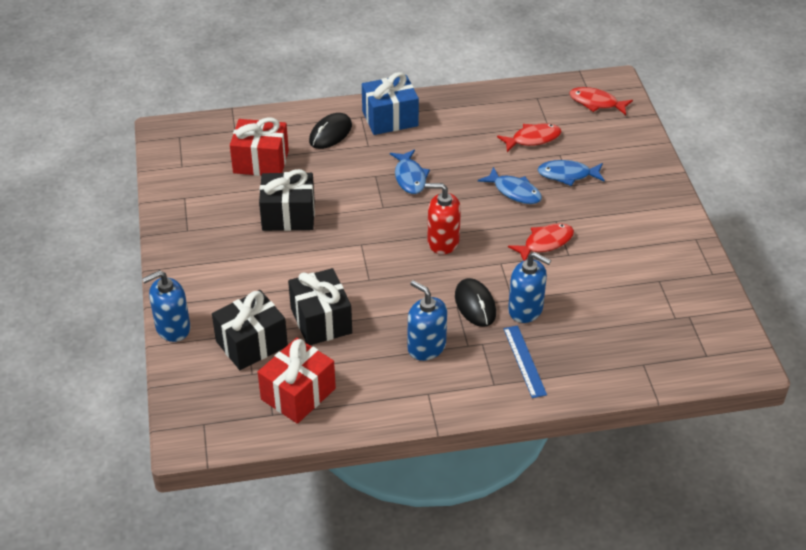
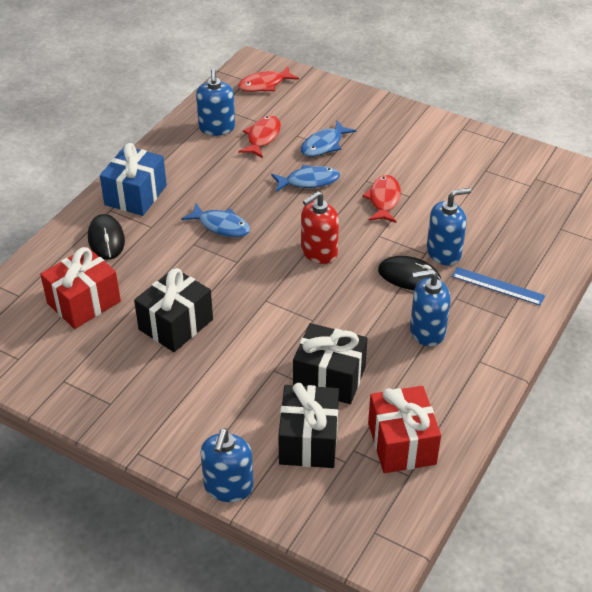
camera: 50 degrees left, 0 degrees up
none -> blue soap dispenser [196,69,235,136]

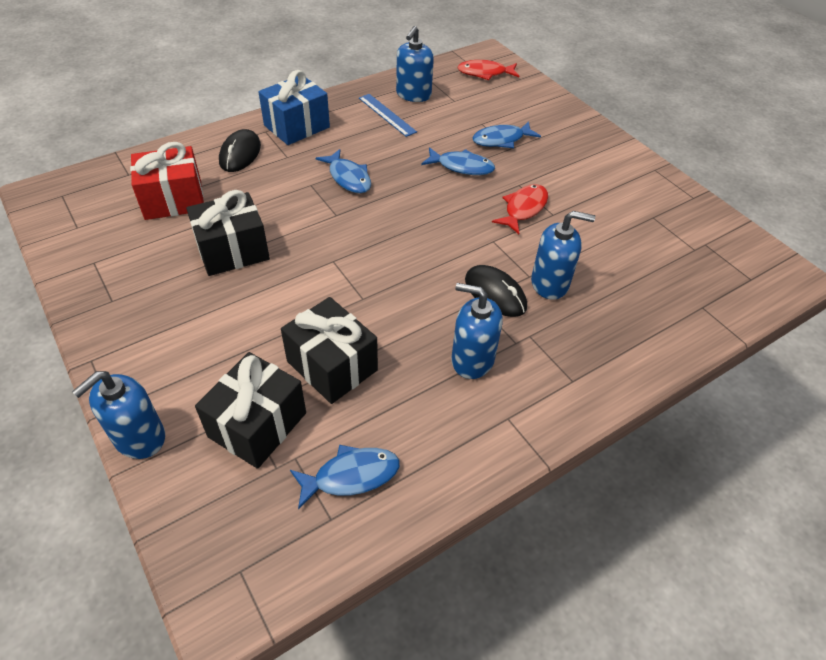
camera: 25 degrees right, 5 degrees up
red fish [238,116,281,158] -> none
red soap dispenser [301,191,339,264] -> none
red gift [368,386,441,473] -> blue fish [290,445,400,510]
blue ruler [452,267,545,306] -> blue ruler moved to [359,94,417,137]

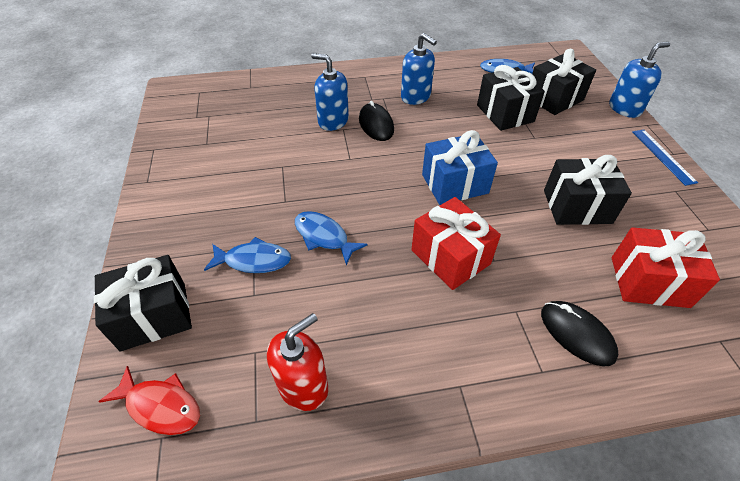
camera: 155 degrees left, 0 degrees up
black mouse [219,129,261,172] -> black mouse turned 75 degrees counterclockwise [541,301,618,366]
blue gift [258,70,330,145] -> blue gift moved to [422,130,498,205]
blue fish [316,149,371,193] -> red gift [411,197,501,290]
blue ruler [359,94,417,137] -> blue ruler moved to [632,130,698,186]
blue soap dispenser [396,26,434,102] -> red soap dispenser [267,313,328,411]
red fish [492,184,548,234] -> none
none -> black gift [94,255,192,351]

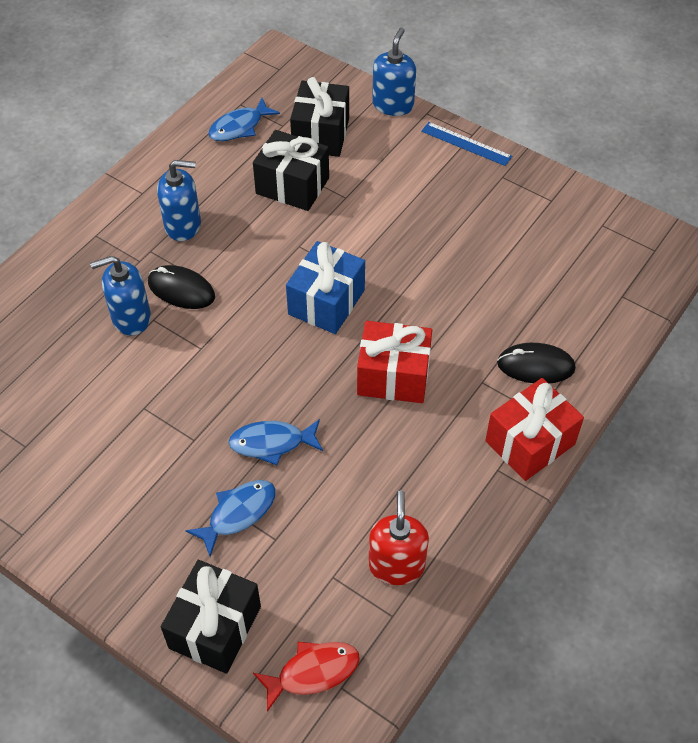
camera: 45 degrees left, 5 degrees up
black gift [544,155,632,225] -> none
red gift [612,227,720,308] -> red gift moved to [485,378,584,481]

